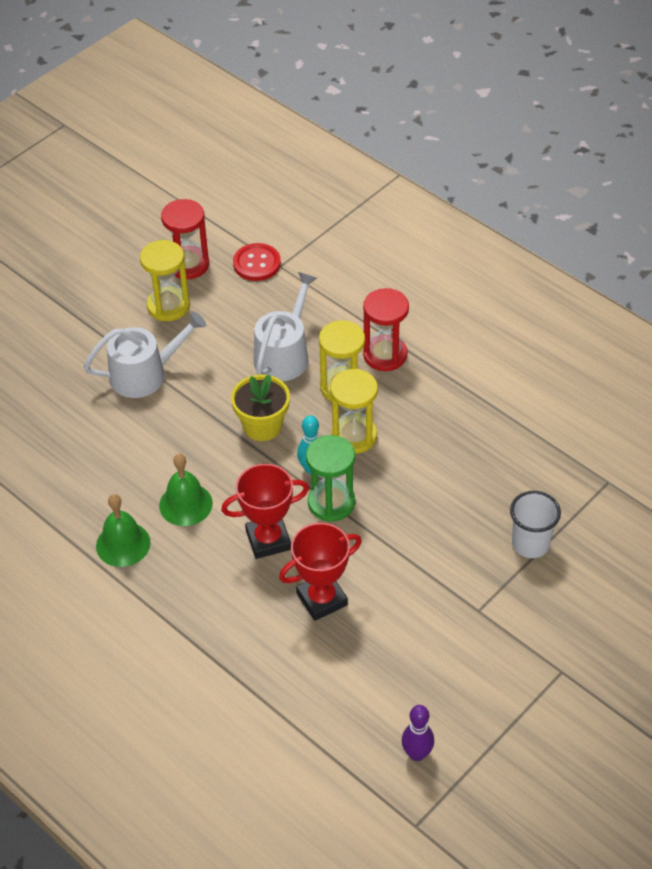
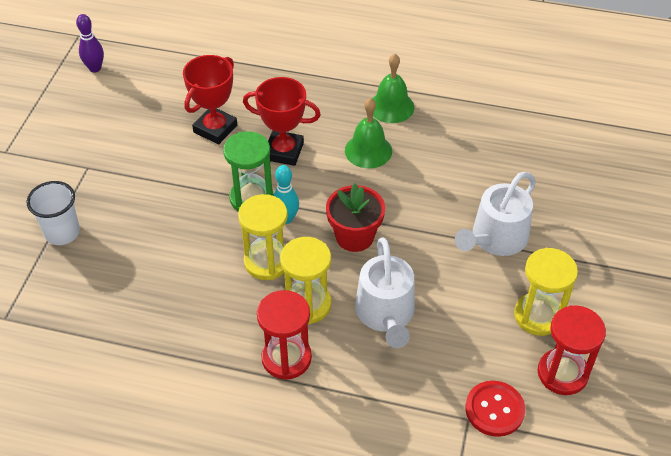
camera: 150 degrees right, 0 degrees up
red trophy [221,464,309,559] -> red trophy turned 60 degrees clockwise [243,77,321,166]
yellow flower pot [231,374,290,441] -> red flower pot [326,183,385,252]

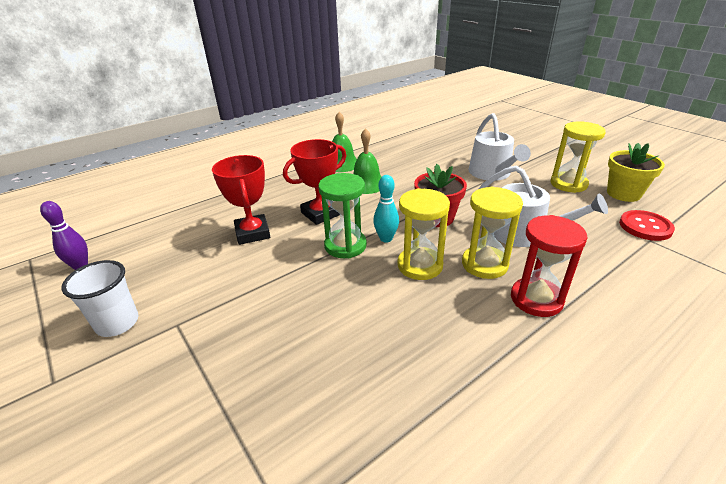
camera: 50 degrees left, 15 degrees down
white cup [26,181,80,245] -> white cup moved to [61,260,139,337]
red hourglass [538,305,606,395] -> yellow flower pot [607,143,665,202]

